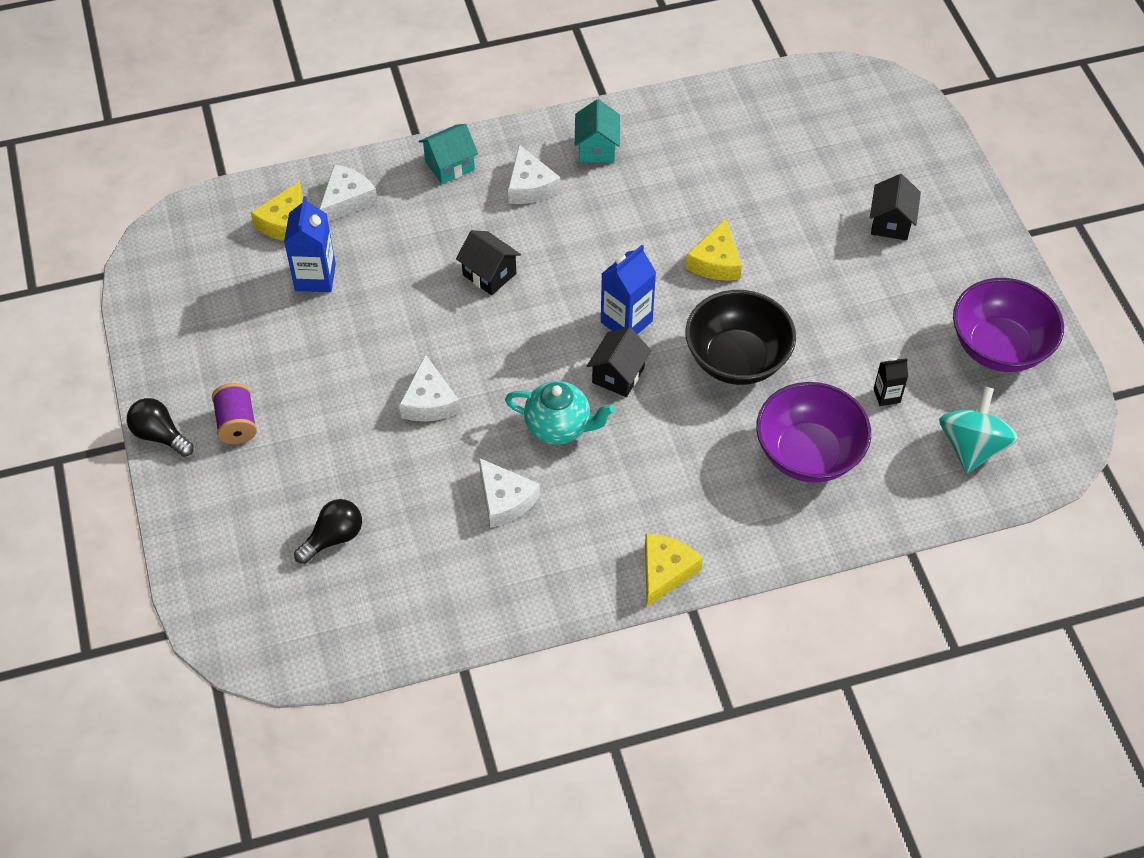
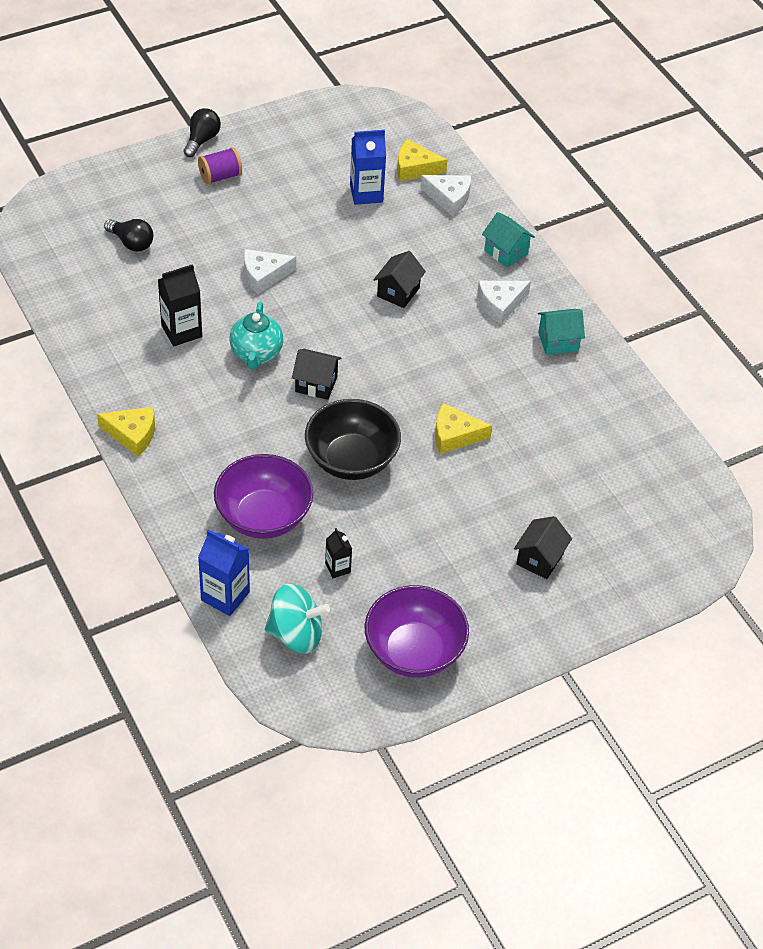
camera: 75 degrees right, 5 degrees down
white cheese [479,458,540,528] -> black carton [158,264,202,346]
blue carton [601,245,656,334] -> blue carton moved to [198,529,250,616]
black house [870,174,921,240] -> black house turned 60 degrees counterclockwise [514,516,572,579]

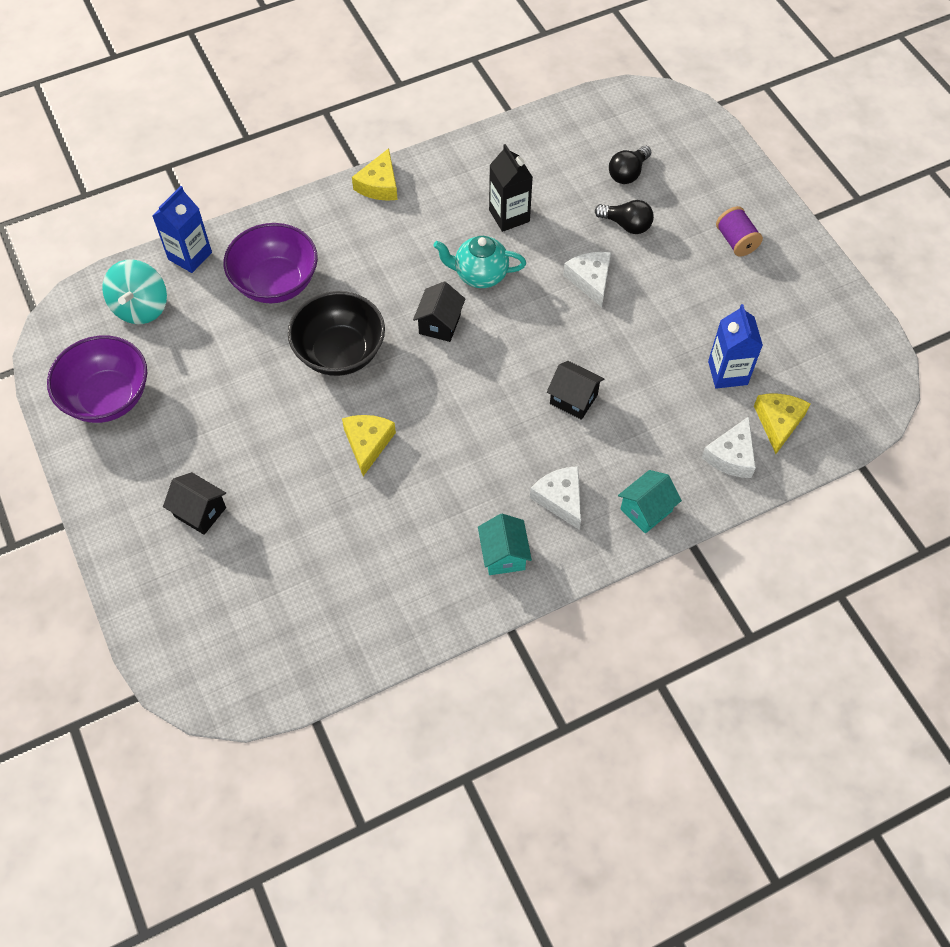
camera: 95 degrees right, 10 degrees up
black light bulb [184,108,221,157] -> black light bulb moved to [595,200,654,234]
black carton [325,528,352,578] -> none

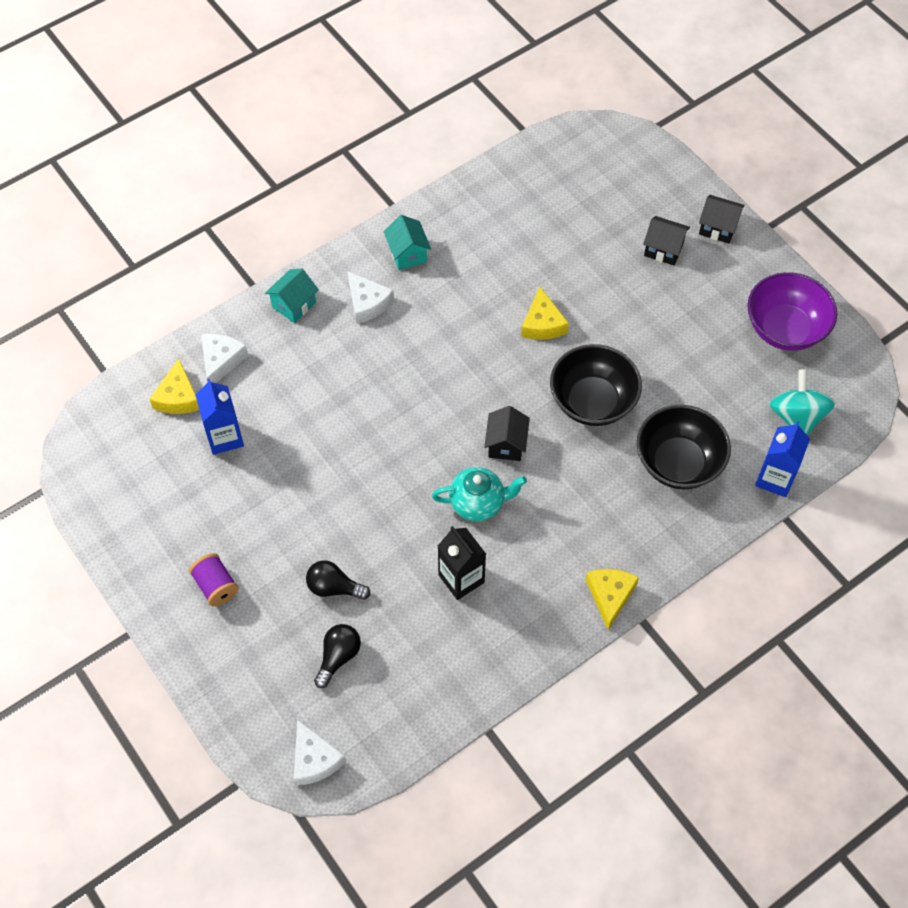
camera: 170 degrees right, 0 degrees up
purple bowl [224,223,318,303] -> black bowl [637,405,731,489]
black house [547,361,604,420] -> black house moved to [699,195,745,243]
white cheese [563,252,611,307] -> white cheese moved to [294,719,346,785]

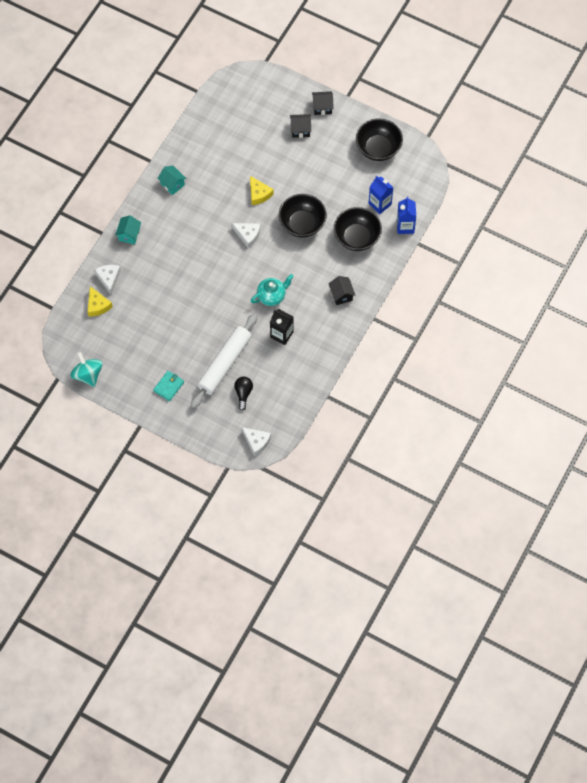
camera: 25 degrees left, 5 degrees up
purple spool [189,553,239,606] -> turquoise wallet [153,371,184,401]
blue carton [196,379,244,455] -> blue carton moved to [368,176,393,214]
black light bulb [306,560,371,600] -> white rolling pin [191,313,258,408]
white cheese [348,271,394,324] -> white cheese moved to [232,223,260,248]
black house [484,406,530,461] -> black house moved to [328,276,355,305]
yellow cheese [586,569,639,630] -> none
purple bowl [747,272,837,351] -> black bowl [356,118,403,161]
turquoise spinning top [770,369,835,435] -> turquoise spinning top moved to [70,352,103,387]

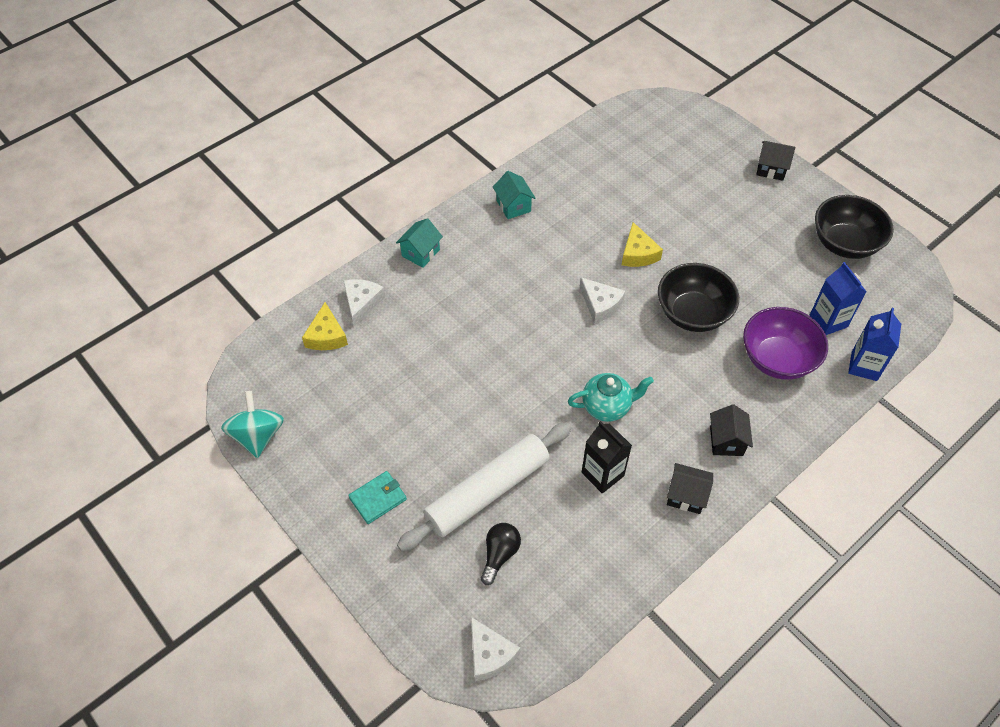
camera: 20 degrees right, 10 degrees down
black house [290,114,311,138] -> black house moved to [667,463,713,514]
black bowl [334,207,382,251] -> purple bowl [743,307,828,380]

